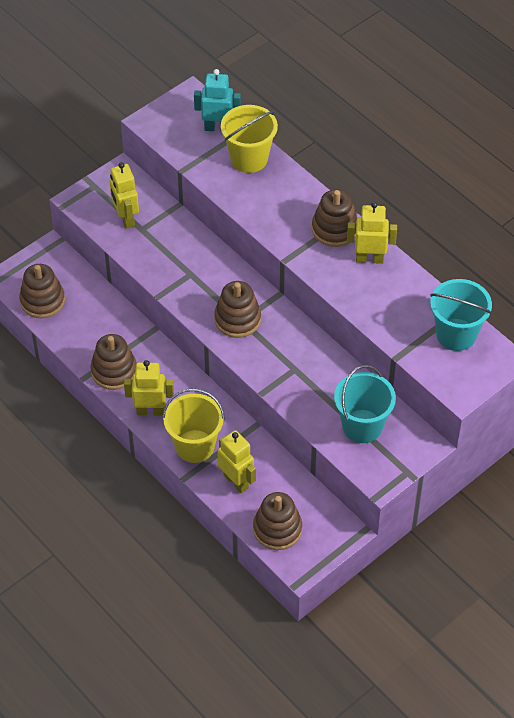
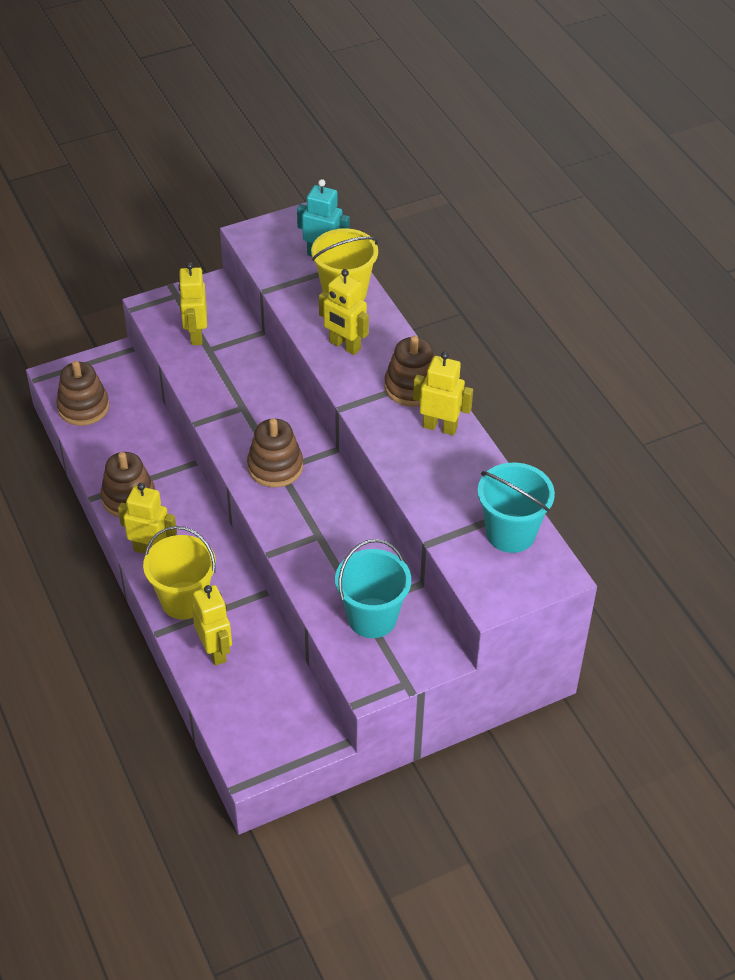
camera: 15 degrees right, 5 degrees down
brown stacking toy [253,492,302,550] -> none
none -> yellow robot [319,269,369,355]

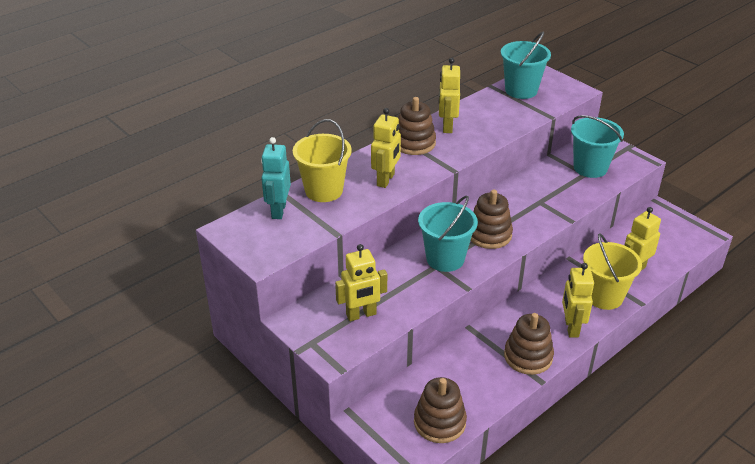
camera: 105 degrees left, 10 degrees down
none -> turquoise bucket [418,196,478,272]

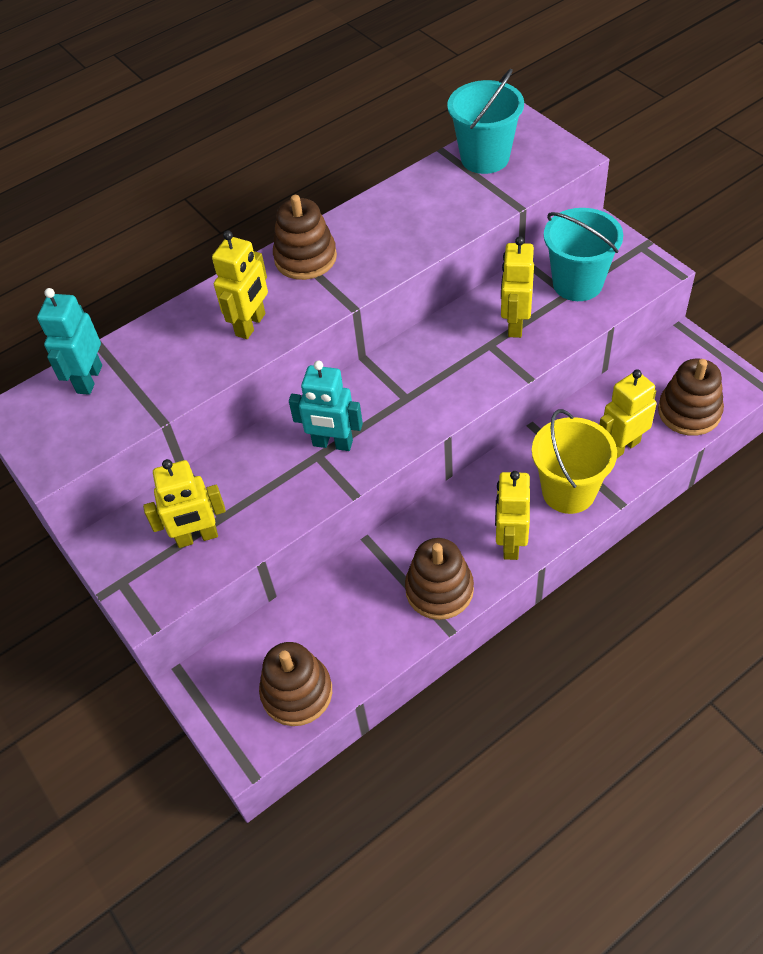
camera: 10 degrees right, 15 degrees up
yellow bucket [293,119,352,202] -> none
turquoise bucket [418,196,478,272] -> turquoise robot [289,361,363,451]
yellow robot [439,58,460,133] -> yellow robot moved to [501,236,534,338]
brown stacking toy [470,189,513,249] -> brown stacking toy moved to [658,359,724,436]

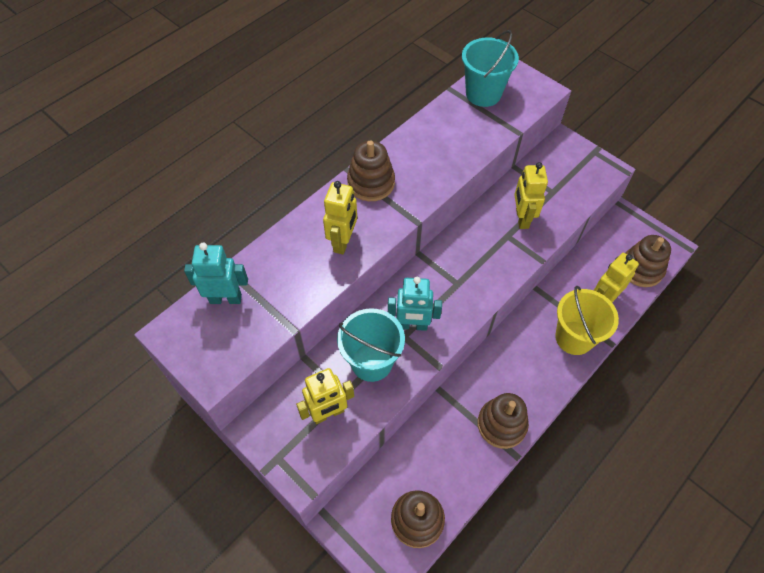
camera: 15 degrees left, 5 degrees up
turquoise robot [37,288,102,395] -> turquoise robot turned 90 degrees clockwise [184,243,248,304]
yellow robot [495,471,530,560] -> none
turquoise bucket [544,208,623,301] -> turquoise bucket moved to [337,308,405,382]

